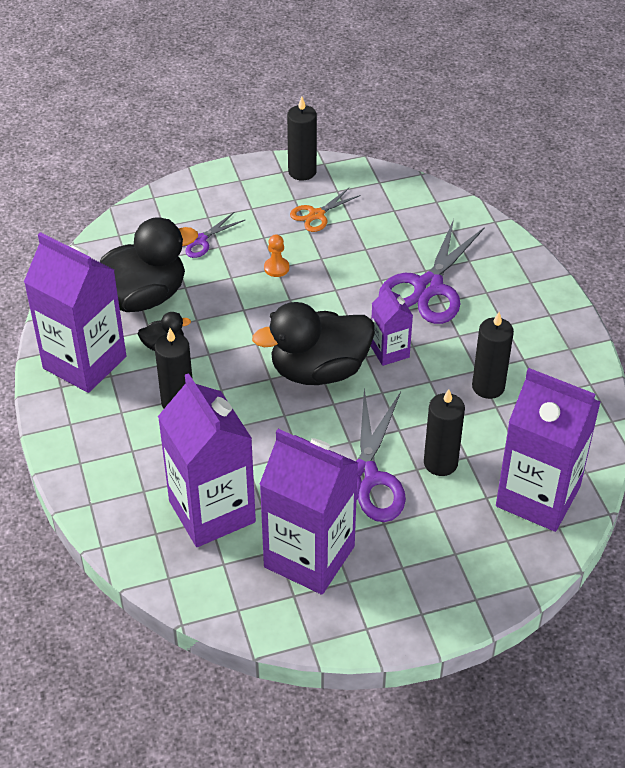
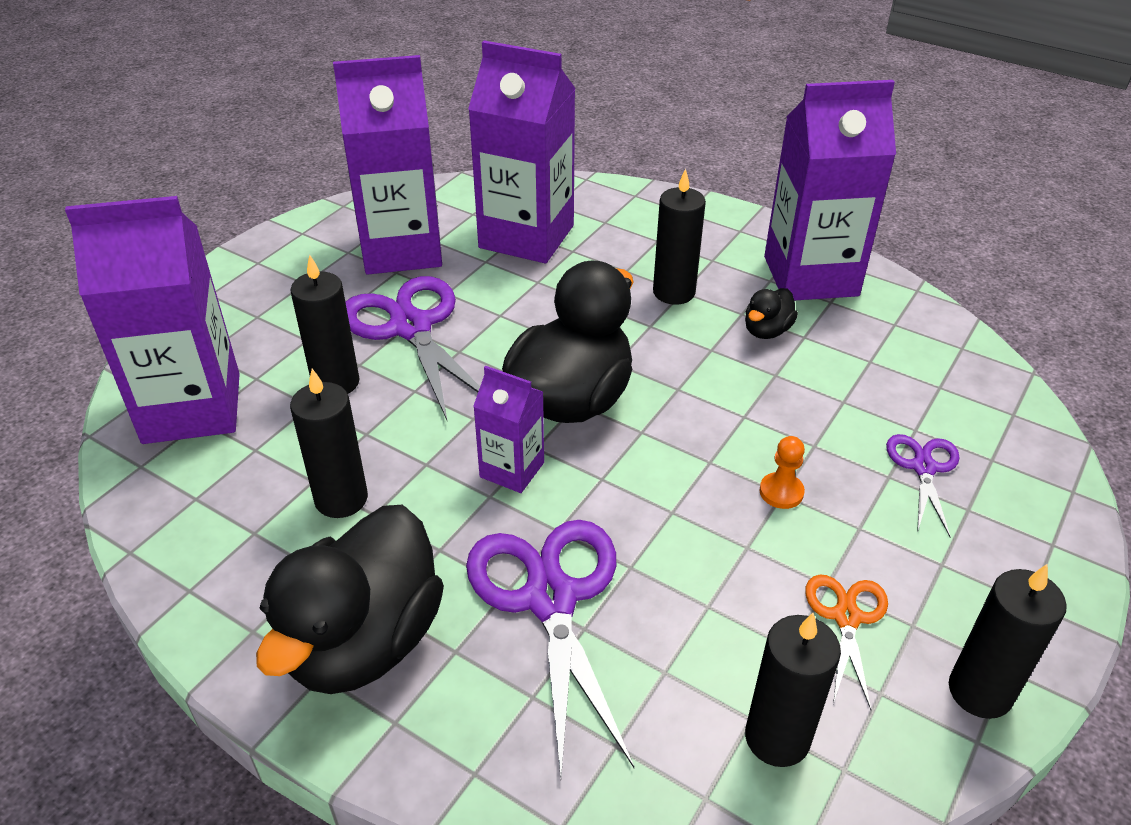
camera: 140 degrees right, 5 degrees down
black duck [100,217,198,312] -> black duck moved to [256,505,444,694]
none -> black candle [745,612,841,767]

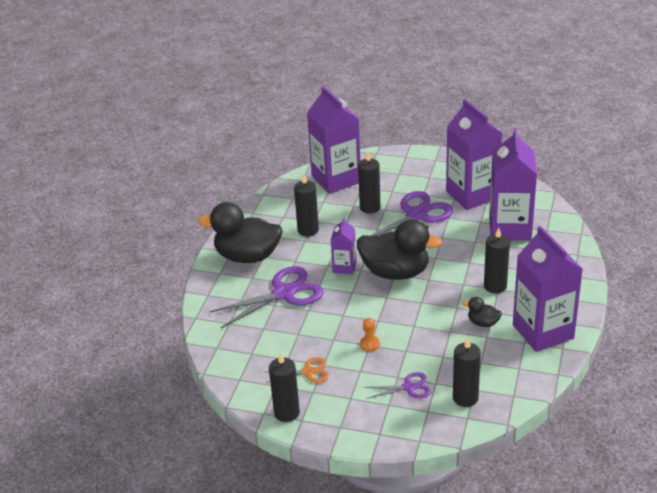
camera: 75 degrees right, 5 degrees down
black candle [745,612,841,767] -> black candle moved to [453,338,481,407]

